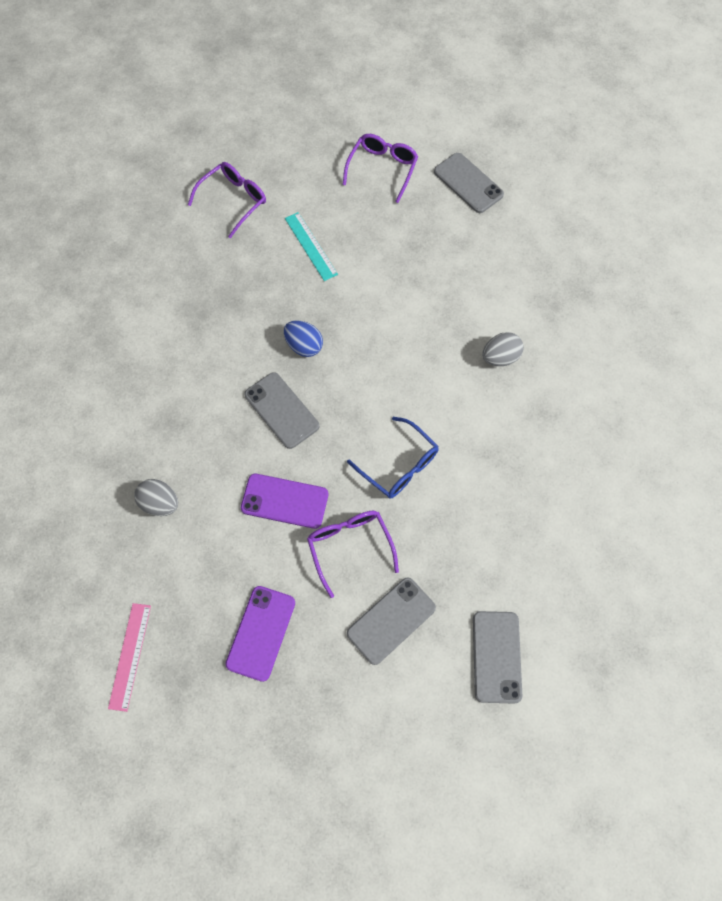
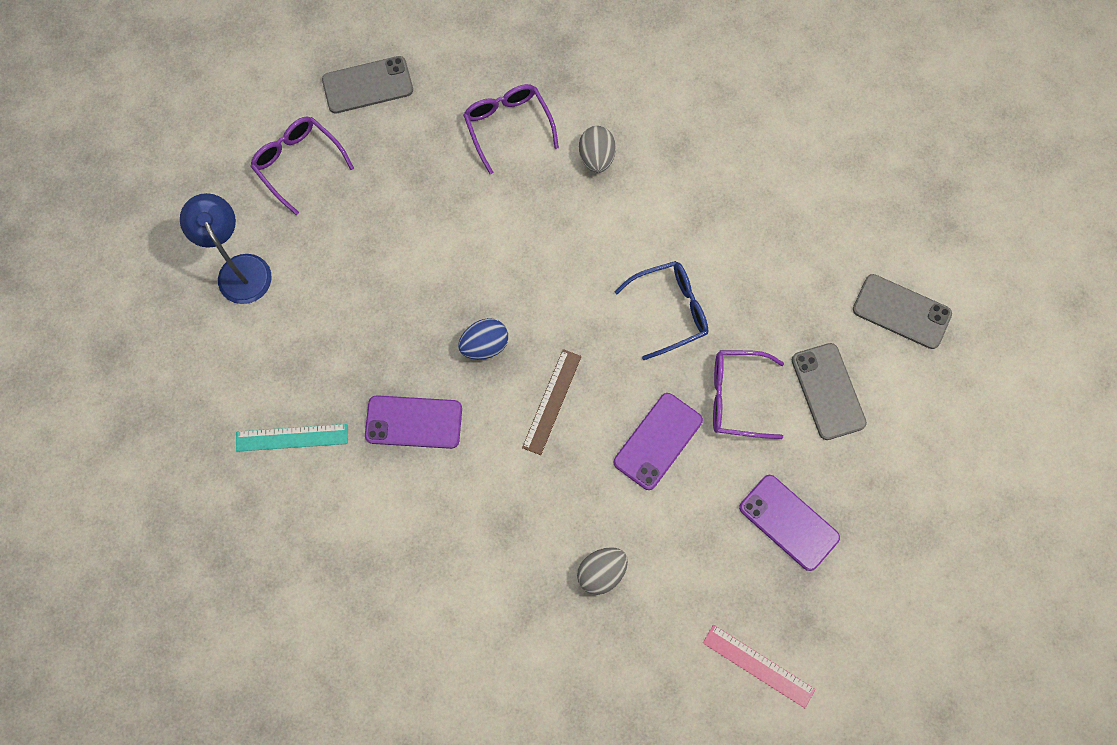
camera: 65 degrees left, 5 degrees up
purple glasses [188,162,266,238] -> purple glasses moved to [463,84,559,174]
grey phone [245,372,319,449] -> brown ruler [522,349,582,455]
turquoise ruler [285,212,338,281] -> turquoise ruler moved to [236,424,348,452]
none -> blue lamp [180,193,271,304]
none -> purple phone [365,395,462,449]

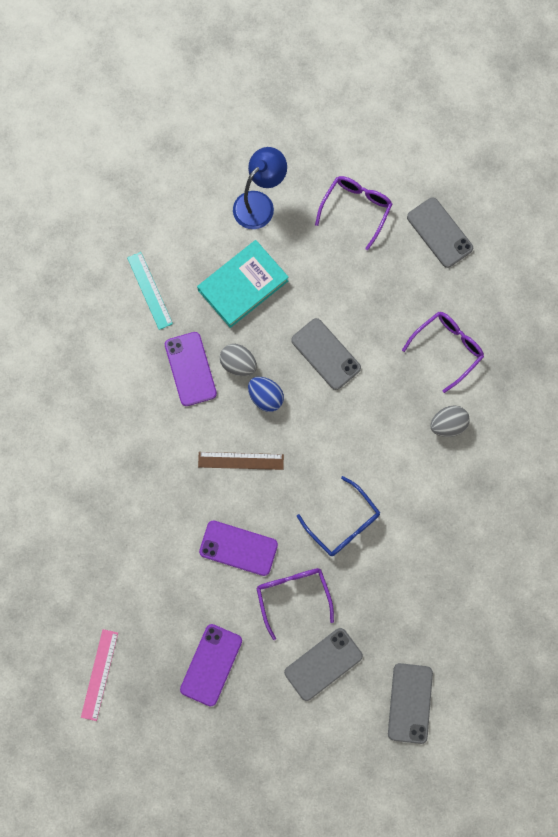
camera: 70 degrees right, 5 degrees up
grey egg [577,547,628,595] -> grey egg moved to [220,344,257,376]
none -> turquoise book [197,240,289,328]
none -> grey phone [291,318,361,390]

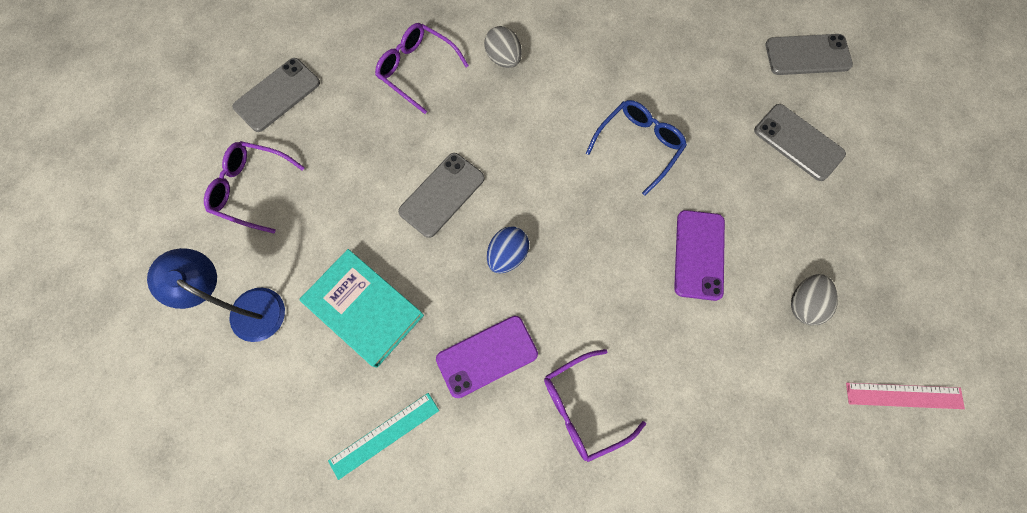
camera: 100 degrees left, 5 degrees down
purple phone [180,624,242,707] -> none
brown ruler [198,452,284,470] -> none
grey egg [220,344,257,376] -> grey egg moved to [791,274,838,326]
purple glasses [256,568,334,640] -> purple glasses moved to [544,349,646,462]

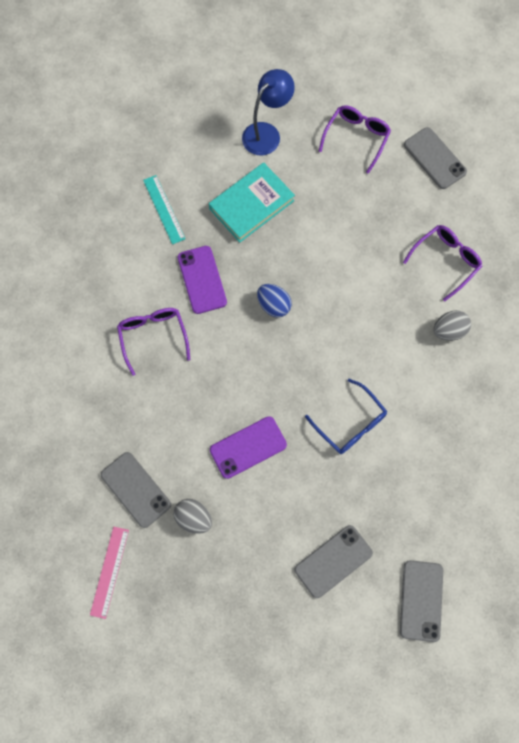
camera: 100 degrees right, 0 degrees up
grey phone [398,153,485,238] -> grey phone moved to [101,452,171,528]
purple phone [674,210,725,301] -> purple phone turned 45 degrees counterclockwise [210,416,287,479]

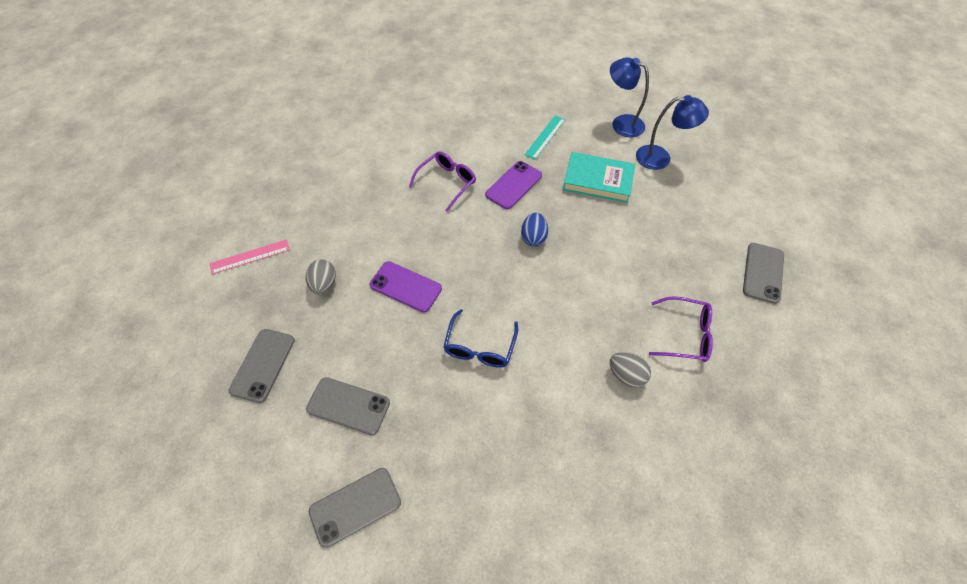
camera: 55 degrees right, 15 degrees down
grey phone [101,452,171,528] -> grey phone moved to [229,329,295,403]
purple glasses [319,105,391,174] -> none
none -> blue lamp [610,57,649,137]

